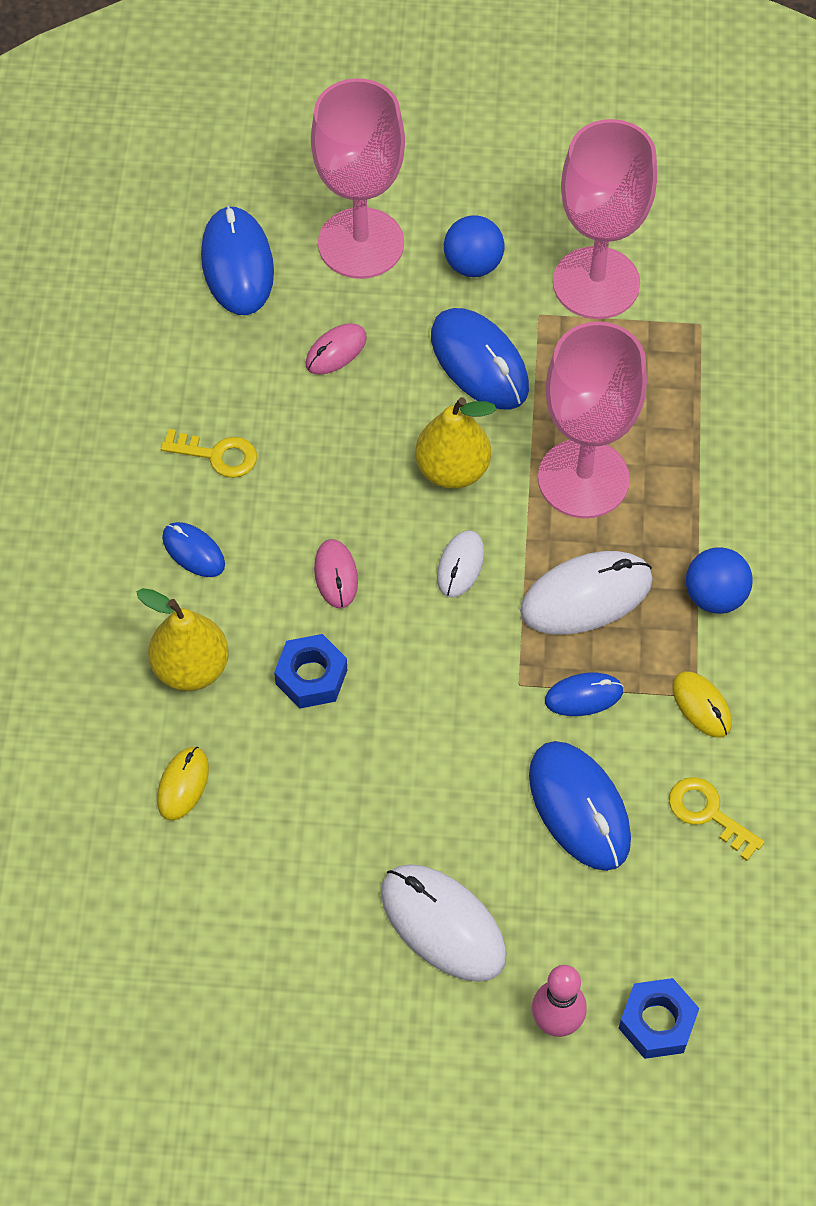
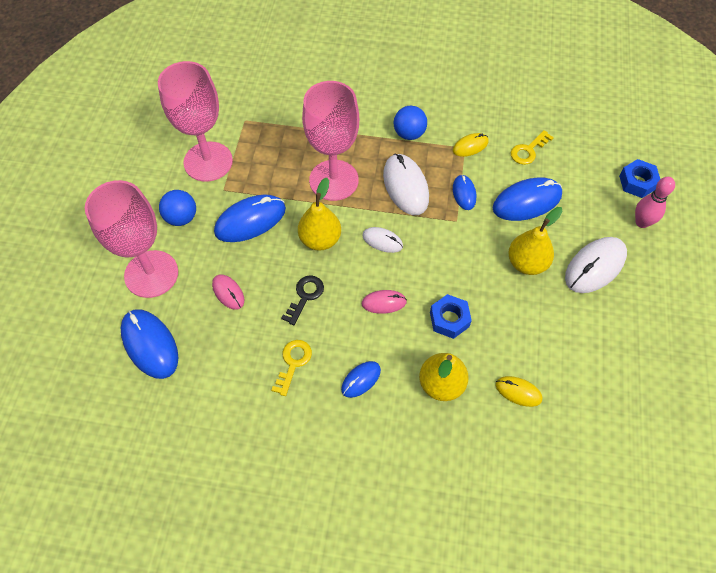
camera: 85 degrees left, 0 degrees up
blue mouse [201,205,274,315] -> blue mouse turned 60 degrees clockwise [121,309,178,379]
none -> black key [281,275,324,325]
none -> yellow pear [508,207,562,275]

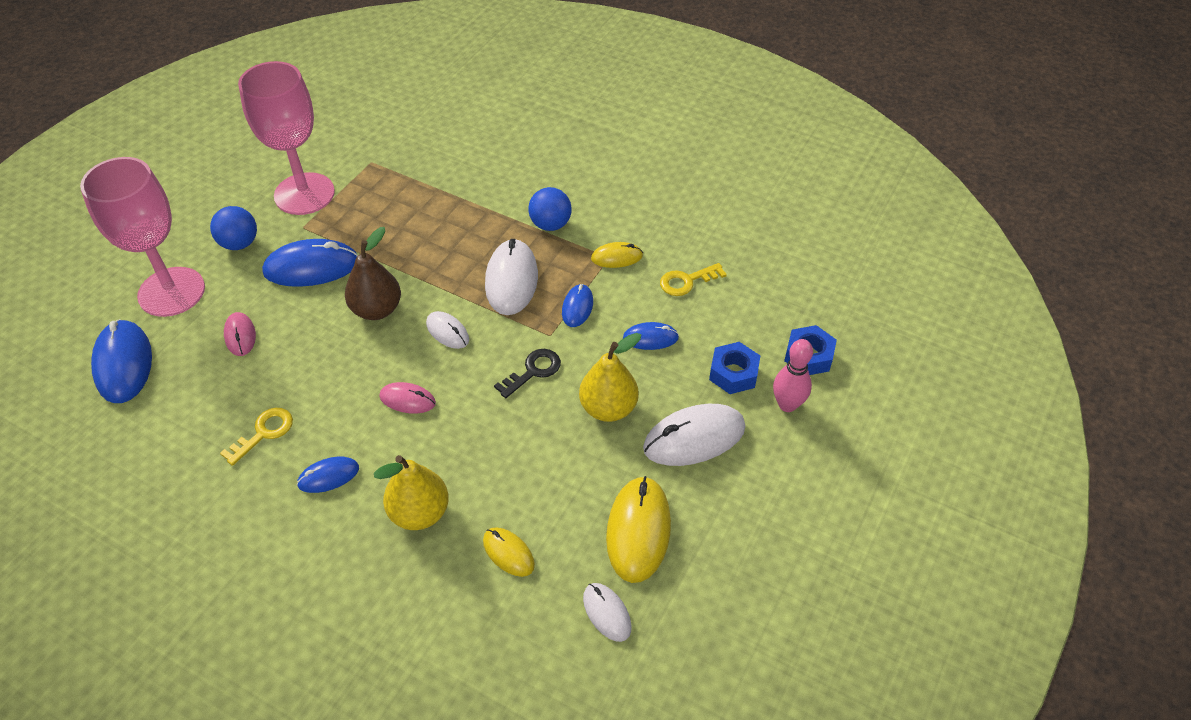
camera: 20 degrees right, 10 degrees down
black key [281,275,324,325] -> black key moved to [494,349,561,398]
yellow pear [298,178,341,251] -> brown pear [345,227,401,320]
pink goblet [302,81,359,201] -> none
blue nut [430,294,472,339] -> blue nut moved to [709,342,760,394]
blue mouse [493,178,562,221] -> blue mouse [623,322,679,350], size x0.56
none -> white mouse [583,583,632,642]
none -> yellow mouse [606,476,671,583]

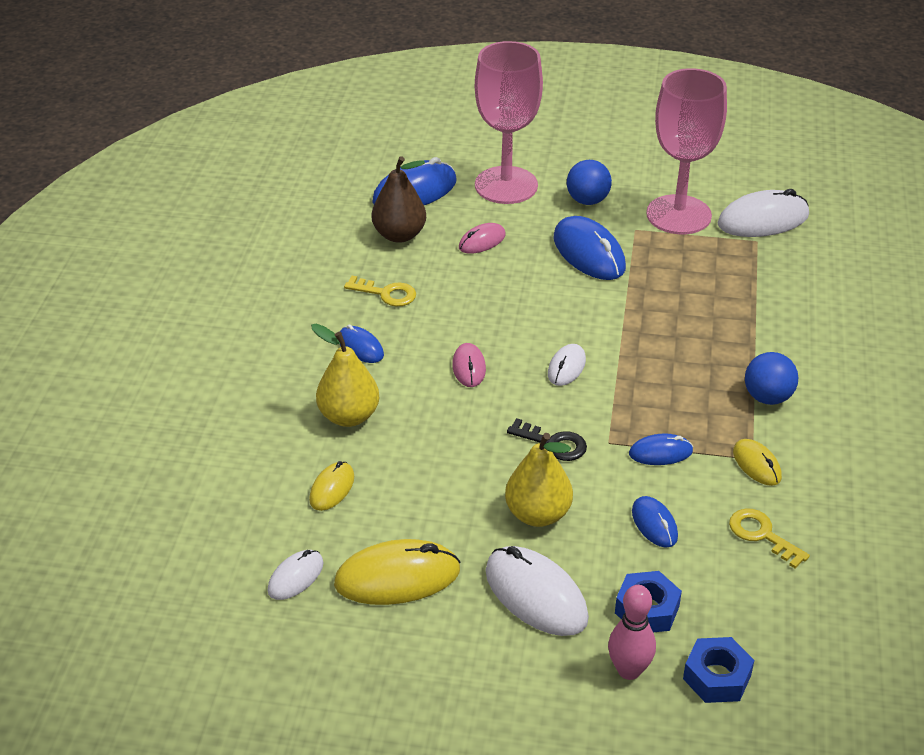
camera: 70 degrees right, 10 degrees down
brown pear [345,227,401,320] -> brown pear moved to [372,156,426,243]
white mouse [485,239,538,315] -> white mouse moved to [717,189,809,237]

